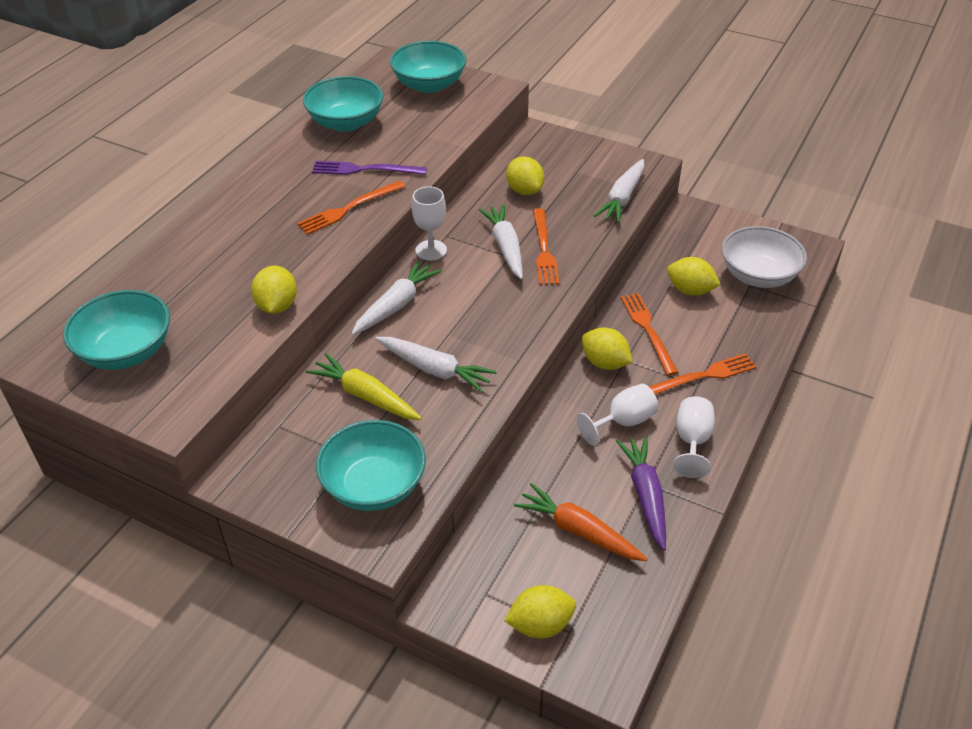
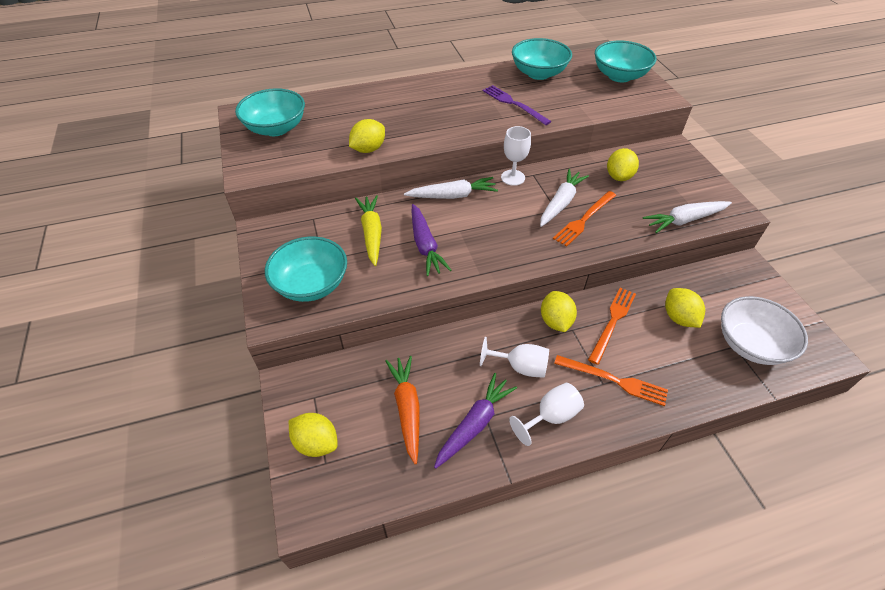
camera: 45 degrees right, 5 degrees up
orange fork [297,180,406,235] -> none
white carrot [375,337,497,393] -> purple carrot [412,204,451,276]

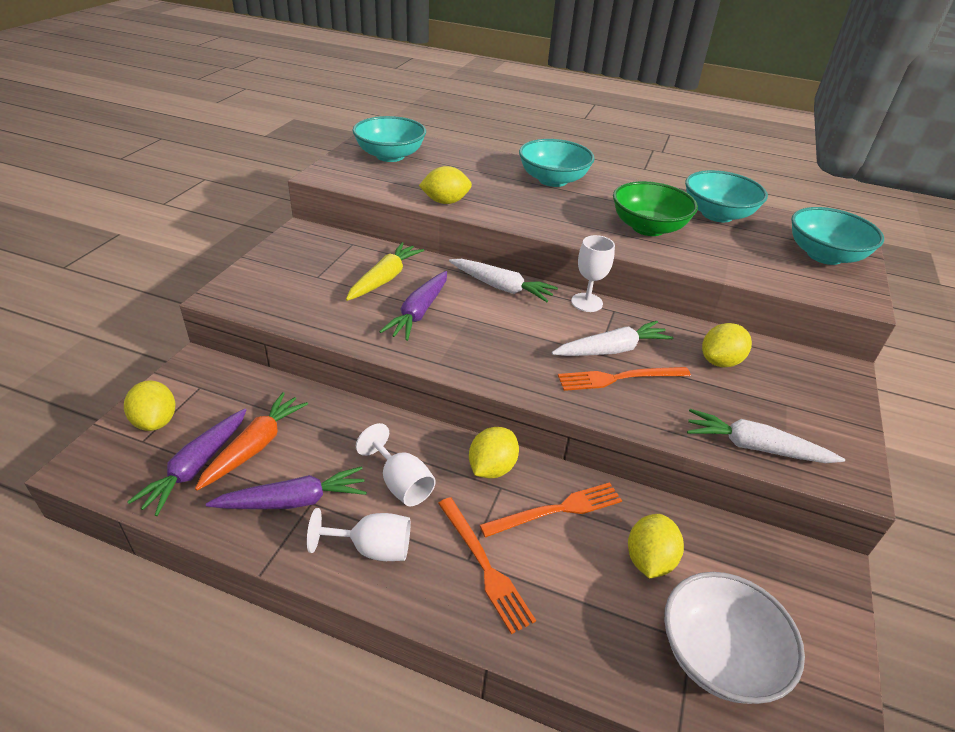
camera: 35 degrees right, 10 degrees down
turquoise bowl [265,236,347,302] -> turquoise bowl moved to [519,139,595,187]
purple fork [483,85,551,125] -> green bowl [613,181,698,236]
none -> purple carrot [127,409,246,516]

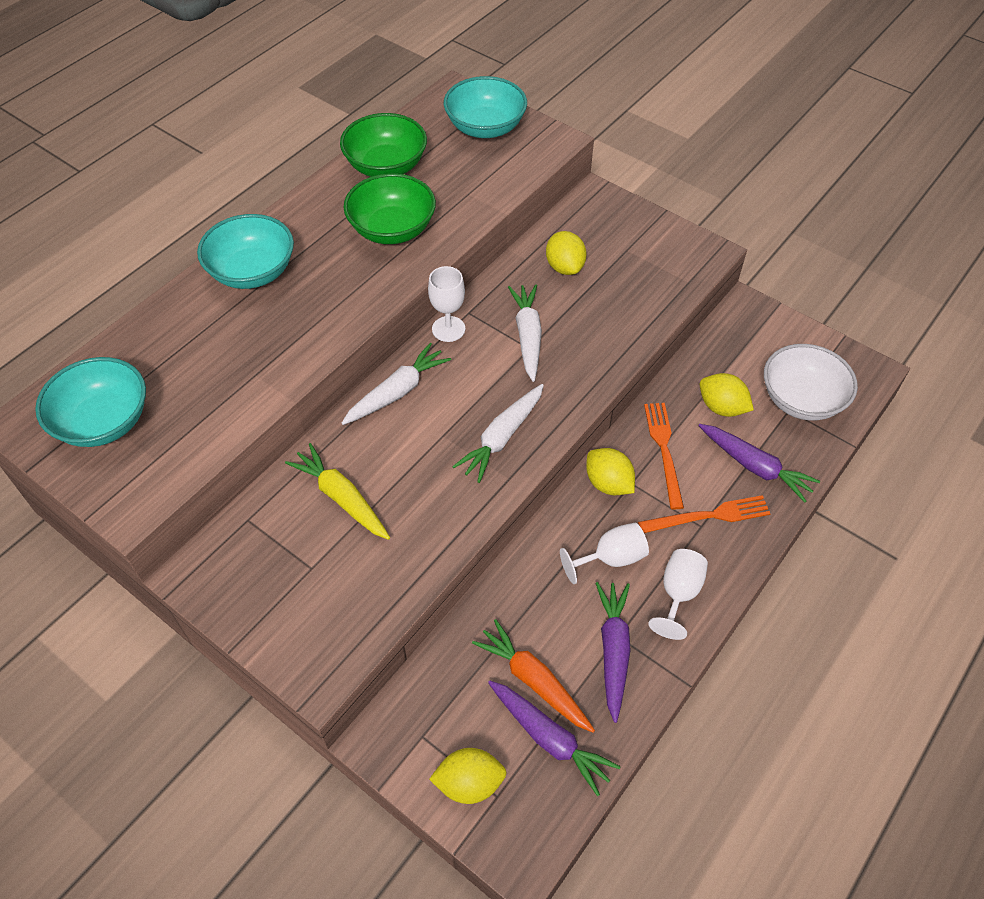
camera: 70 degrees left, 15 degrees up
purple carrot [379,271,447,341] -> purple carrot moved to [699,424,820,502]
yellow lemon [419,166,472,204] -> none
orange fork [558,367,691,391] -> none
turquoise bowl [685,170,768,222] -> green bowl [340,113,427,177]
white carrot [687,409,845,463] -> white carrot moved to [452,384,544,483]

